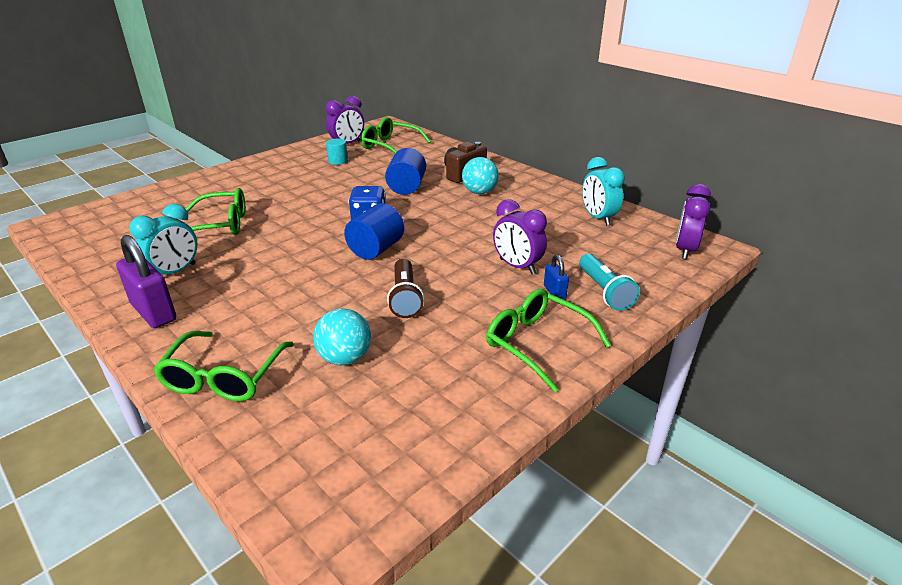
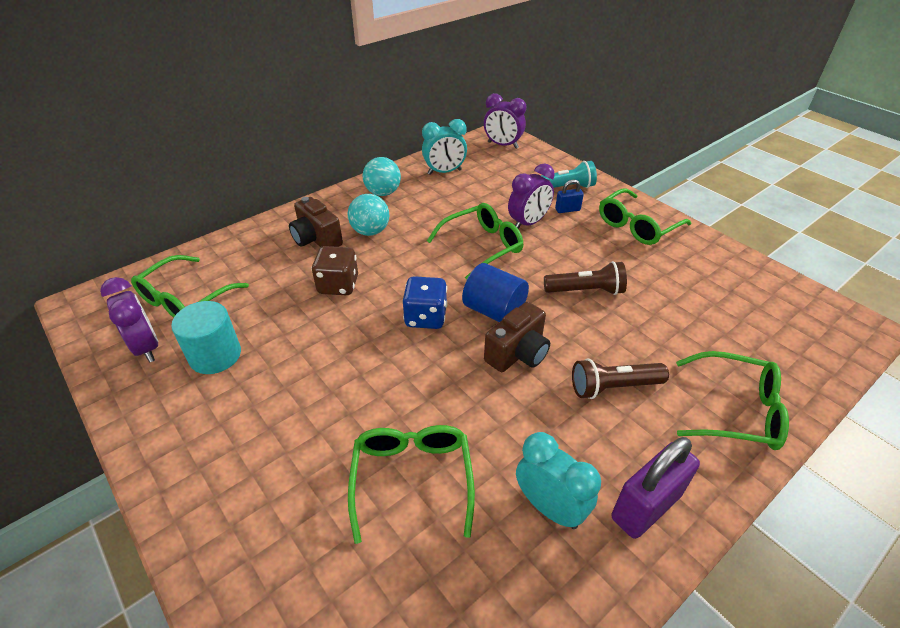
camera: 85 degrees left, 10 degrees up
turquoise ball [313,308,371,365] -> turquoise ball moved to [363,157,401,196]
turquoise cylinder [326,139,348,165] -> turquoise cylinder [171,301,241,374], size x1.65
blue cylinder [385,148,426,195] -> brown dice [311,246,358,295]
none -> green glasses [427,203,523,280]
none -> brown camera [484,302,550,372]
none -> brown flashlight [572,359,669,399]

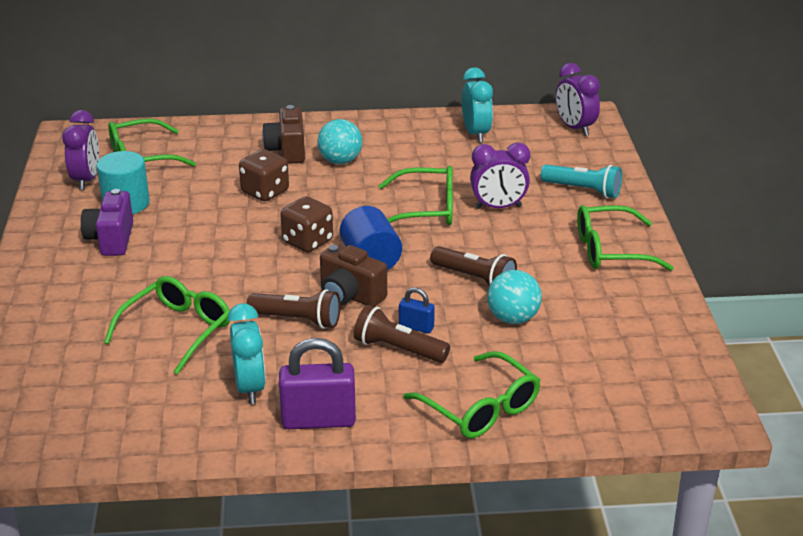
camera: 35 degrees right, 10 degrees down
turquoise ball [363,157,401,196] -> turquoise ball moved to [487,270,542,324]
blue dice [403,276,447,329] -> brown dice [280,196,333,253]
turquoise clock [422,119,467,175] -> turquoise clock turned 120 degrees counterclockwise [462,67,493,143]
brown camera [484,302,550,372] -> brown camera turned 45 degrees clockwise [320,244,387,307]
blue padlock [555,180,584,213] -> blue padlock moved to [399,287,435,334]
none -> purple camera [81,189,133,256]
none -> brown flashlight [247,289,340,329]

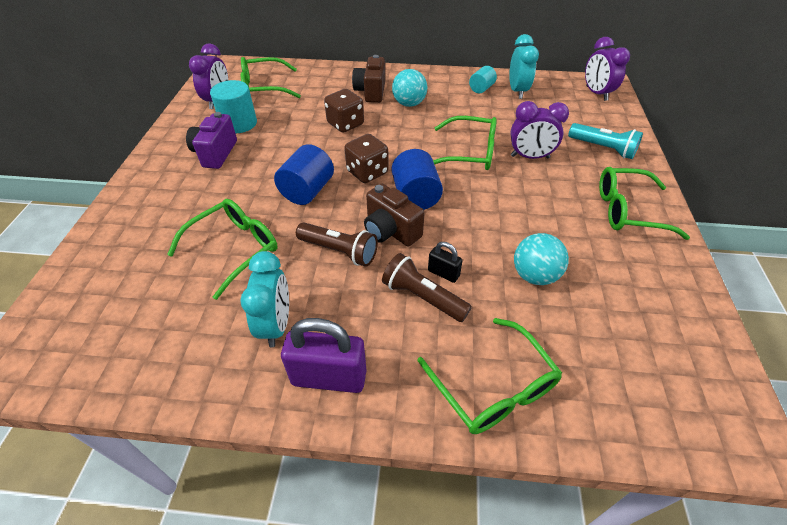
camera: 10 degrees right, 15 degrees up
blue padlock [399,287,435,334] -> black padlock [428,242,463,283]
brown flashlight [430,246,517,286] -> none
none -> blue cylinder [274,144,334,205]
none -> turquoise cylinder [469,66,497,93]

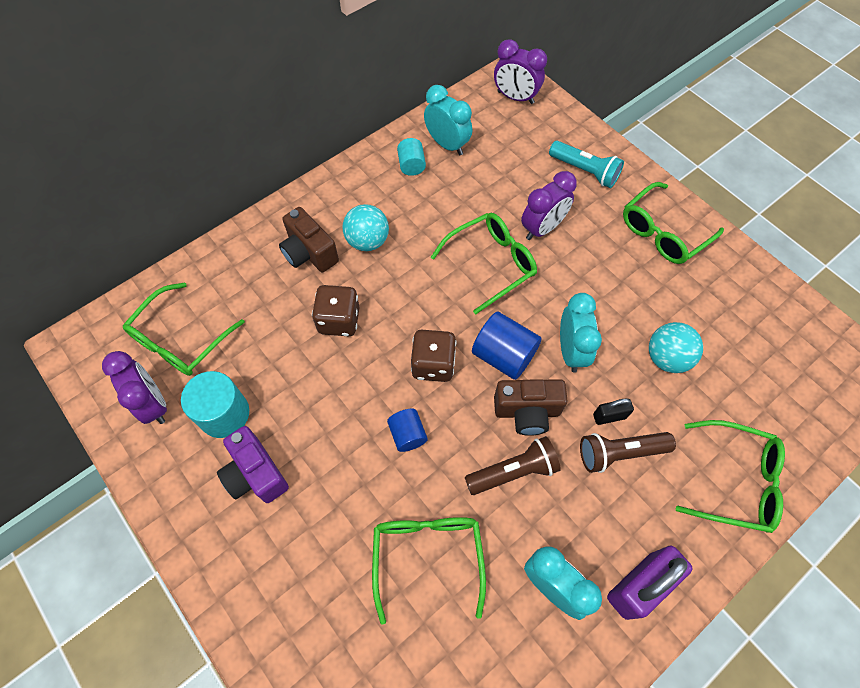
camera: 45 degrees left, 15 degrees up
blue cylinder [274,144,334,205] -> blue cylinder [387,409,428,452], size x0.61
turquoise flashlight [568,123,643,159] -> turquoise flashlight turned 45 degrees clockwise [549,141,624,188]
none -> turquoise clock [560,293,602,373]

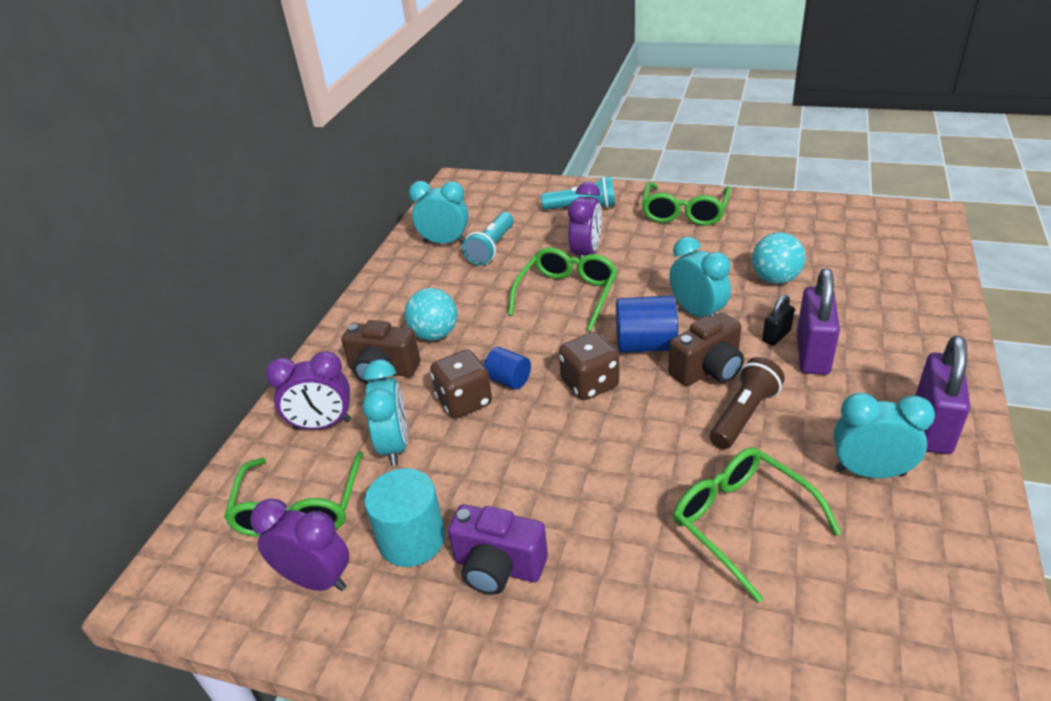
camera: 30 degrees left, 25 degrees down
blue cylinder [387,409,428,452] -> blue cylinder moved to [484,347,531,390]
turquoise cylinder [397,138,426,176] -> none
purple clock [494,39,547,104] -> purple clock moved to [265,351,351,430]
brown flashlight [580,432,676,473] -> purple padlock [797,268,840,375]
green glasses [676,420,785,533] -> none
none -> turquoise clock [362,360,408,466]
none -> turquoise flashlight [462,212,514,266]

